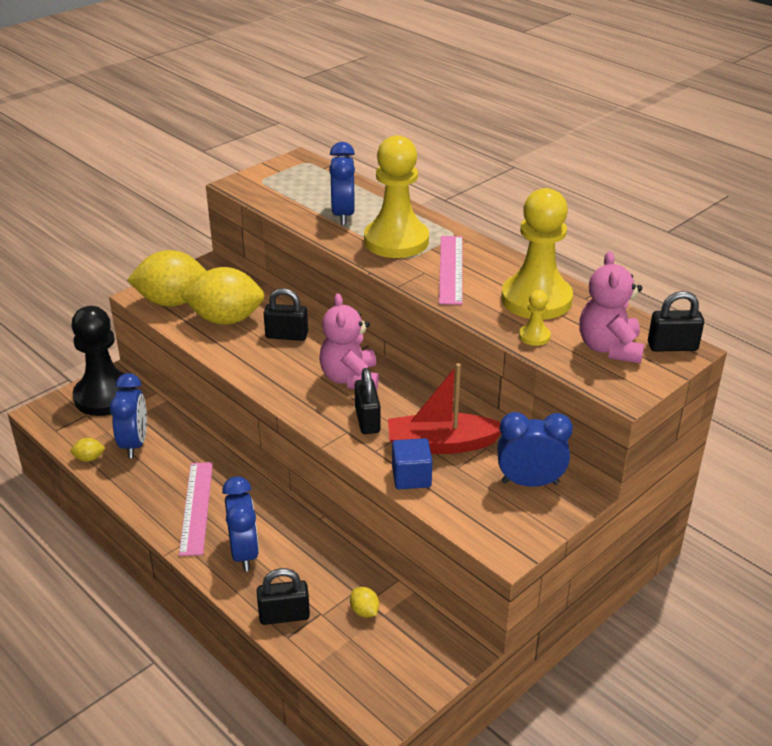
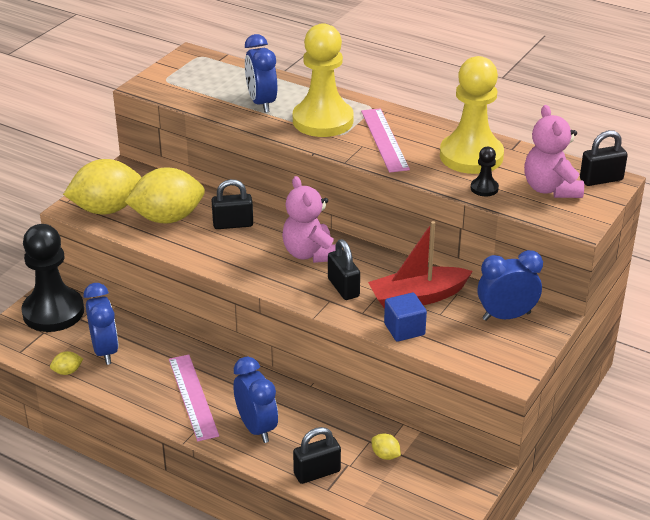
camera: 15 degrees left, 0 degrees up
yellow pawn [519,290,551,346] -> black pawn [471,147,499,196]

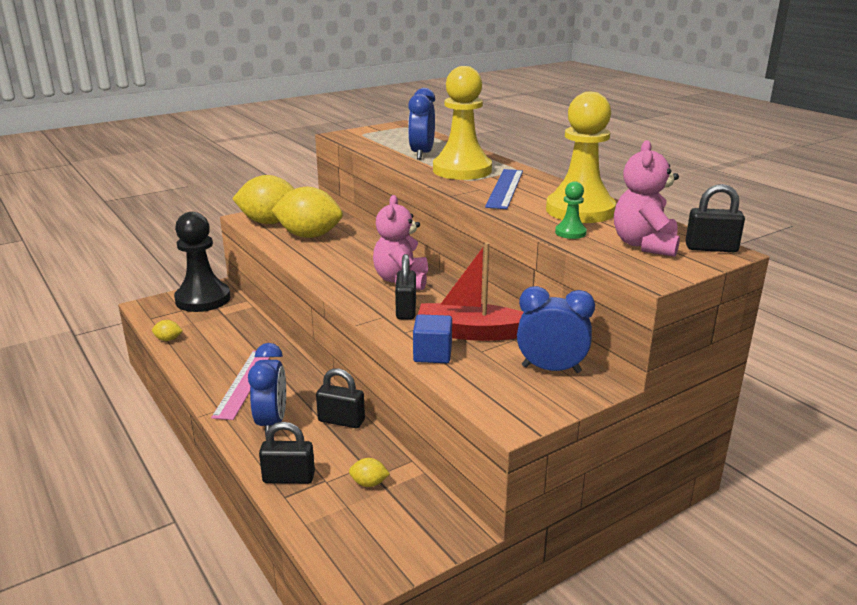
camera: 25 degrees right, 10 degrees down
blue clock [84,283,119,365] -> none
black padlock [211,179,253,229] -> black padlock moved to [316,369,365,428]
pink ruler [361,108,410,173] -> blue ruler [485,169,523,209]
yellow lemon [371,433,401,460] -> yellow lemon turned 60 degrees counterclockwise [349,458,390,487]
black pawn [471,147,499,196] -> green pawn [555,181,587,239]

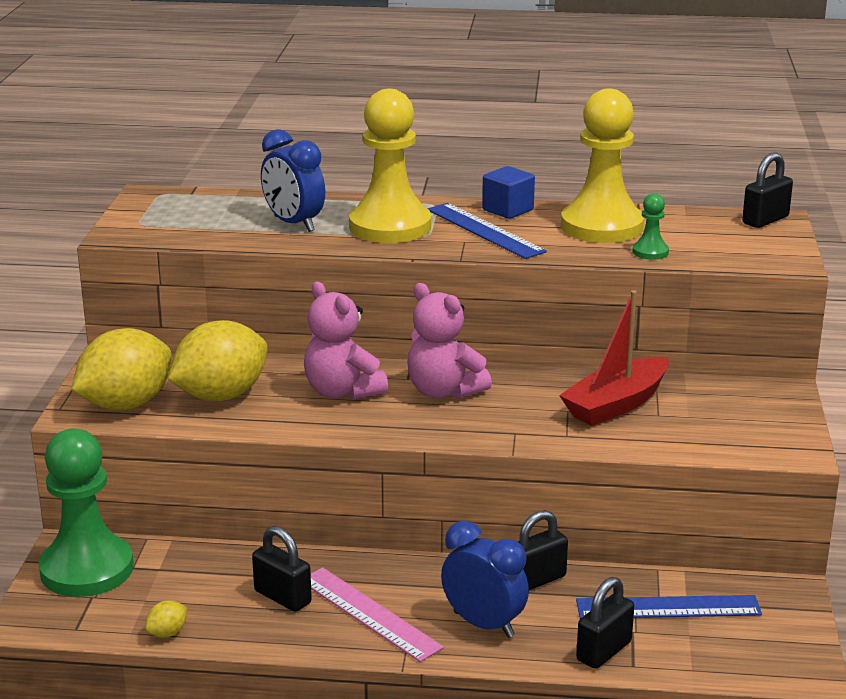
camera: 50 degrees left, 0 degrees up
black pawn [174,212,230,312] -> green pawn [38,429,134,597]
yellow lemon [349,458,390,487] -> blue ruler [576,595,762,619]
black padlock [395,254,416,319] -> black padlock moved to [252,526,312,612]
blue cube [413,314,452,363] -> blue cube moved to [482,166,535,219]
blue clock [517,286,595,373] -> none
pink teddy bear [614,140,680,257] -> pink teddy bear moved to [304,282,388,400]

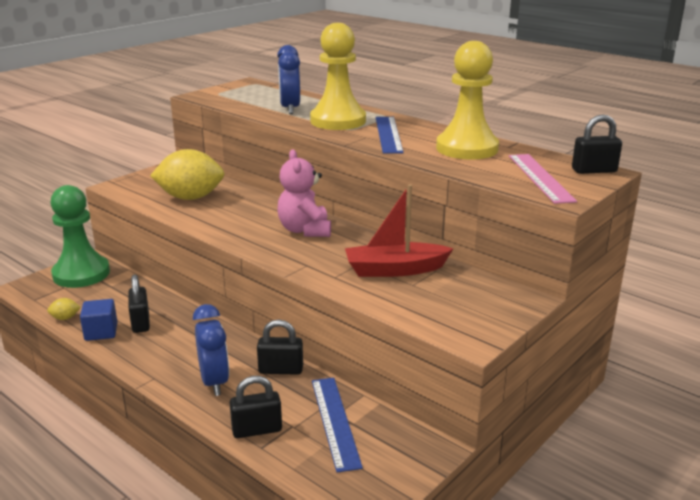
camera: 35 degrees right, 0 degrees up
yellow lemon [71,328,172,410] -> none
pink teddy bear [304,282,388,400] -> none
pink ruler [311,567,444,662] -> pink ruler moved to [509,154,577,204]
blue cube [482,166,535,219] -> blue cube moved to [80,299,117,341]
blue ruler [576,595,762,619] -> blue ruler turned 45 degrees clockwise [312,378,363,473]
green pawn [632,193,669,260] -> none

